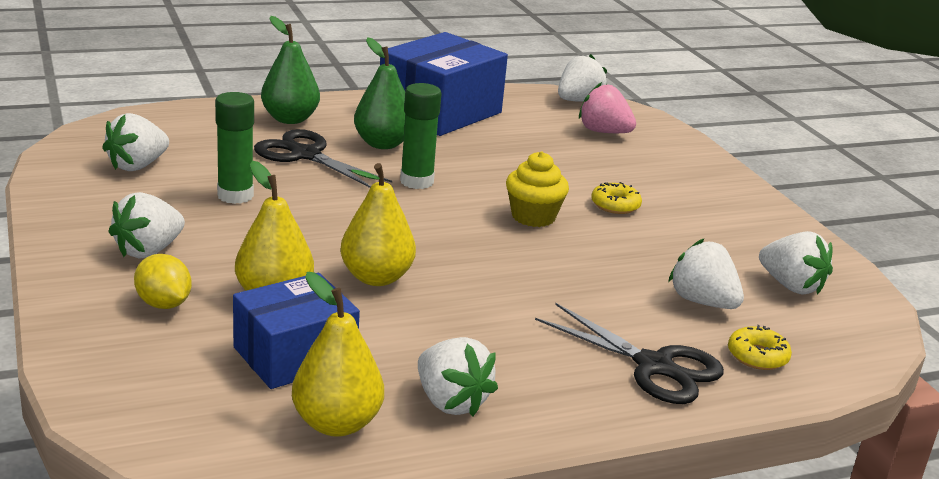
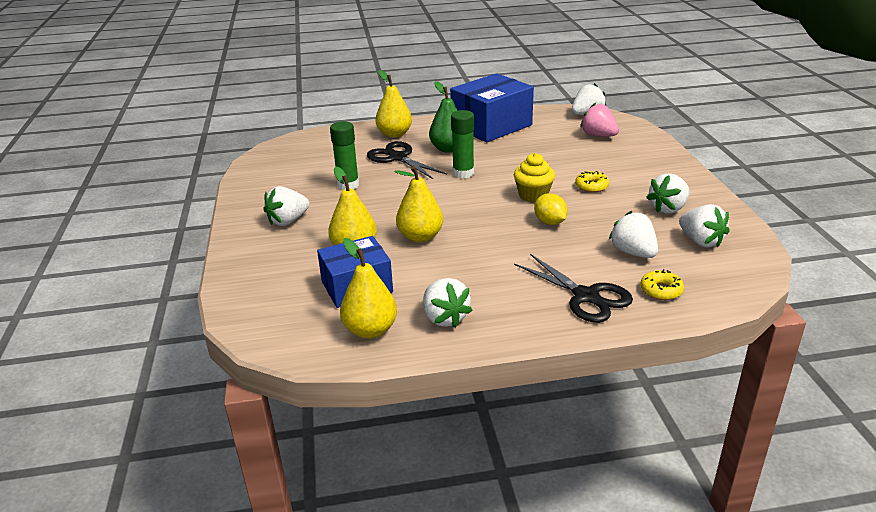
camera: 15 degrees right, 5 degrees up
white strawberry [102,113,169,171] -> white strawberry moved to [646,173,689,214]
yellow lemon [134,254,192,309] -> yellow lemon moved to [534,193,568,225]
green pear [261,16,320,124] -> yellow pear [376,70,412,138]

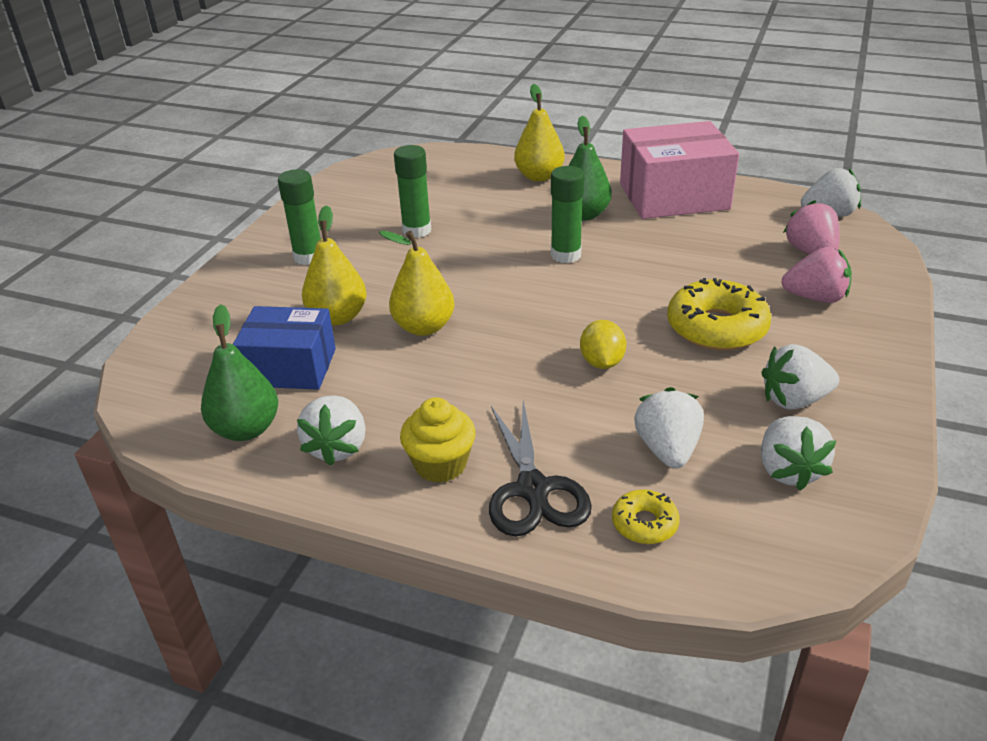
camera: 30 degrees right, 5 degrees up
white strawberry [264,186,310,226] -> green glue stick [278,169,320,265]
yellow pear [340,238,397,339] -> green pear [201,304,278,441]
black scissors [367,141,447,179] -> none
blue box [450,73,534,142] -> pink box [620,121,739,219]
yellow cupcake [514,153,555,202] -> yellow cupcake moved to [400,398,476,483]
yellow donut [575,171,609,193] -> yellow donut [667,278,771,351], size x1.95
none -> pink strawberry [781,247,852,303]

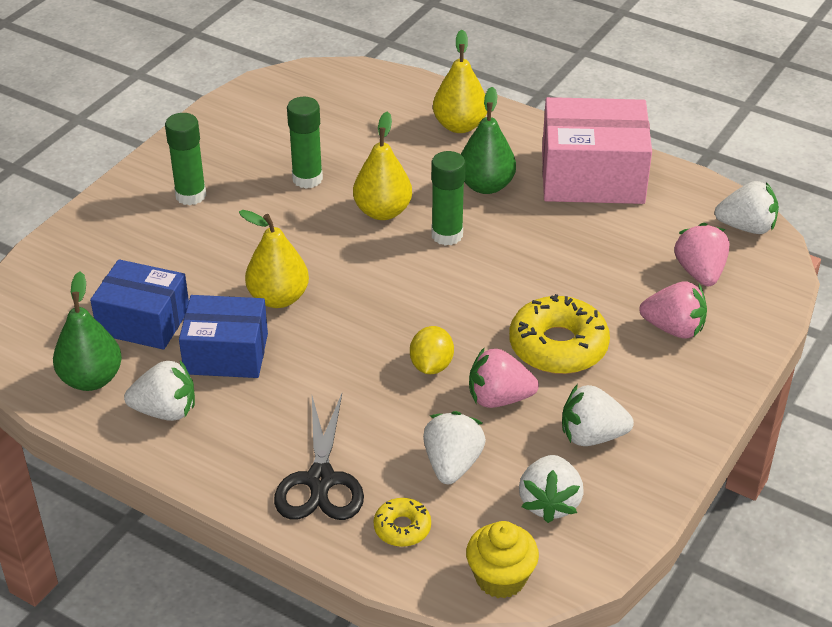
camera: 10 degrees right, 5 degrees up
white strawberry [297,395,366,466] -> white strawberry turned 105 degrees counterclockwise [124,360,195,421]
yellow pear [302,205,367,325] -> yellow pear moved to [353,112,412,220]
yellow cupcake [400,398,476,483] -> yellow cupcake moved to [466,521,539,598]
none -> blue box [179,295,268,378]
none -> pink strawberry [469,347,539,408]

